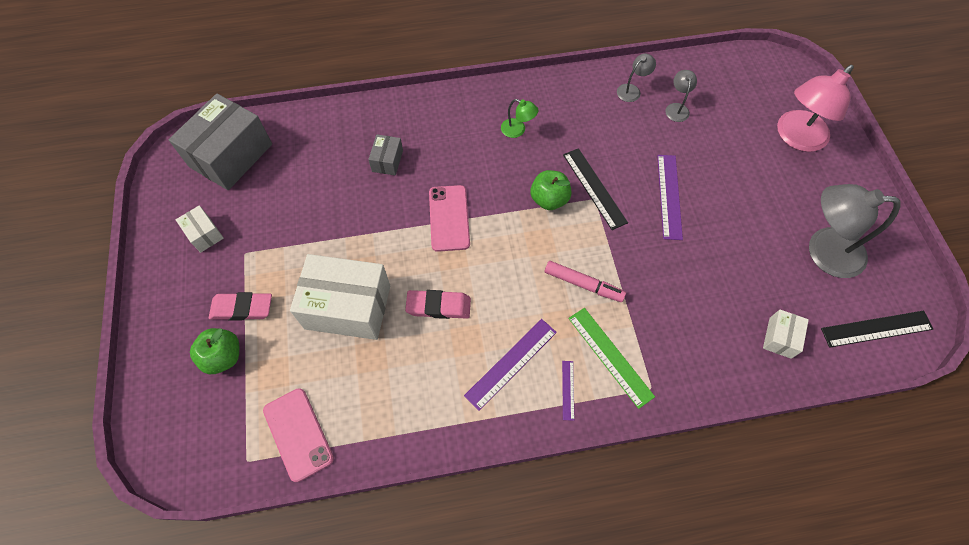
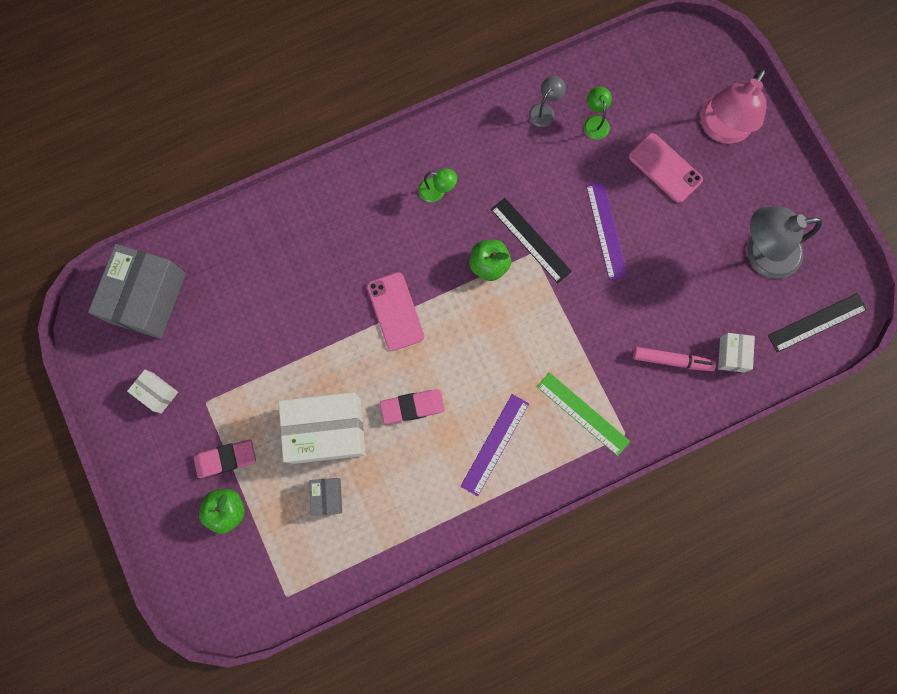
camera: 15 degrees left, 15 degrees up
pink phone [263,388,334,482] -> pink phone moved to [629,133,703,203]
grey box [368,135,403,175] -> grey box moved to [309,478,342,516]
pink marker [545,261,626,302] -> pink marker moved to [633,347,716,371]
purple ruler [562,361,574,421] -> none
grey lamp [665,70,697,122] -> green lamp [584,86,612,140]

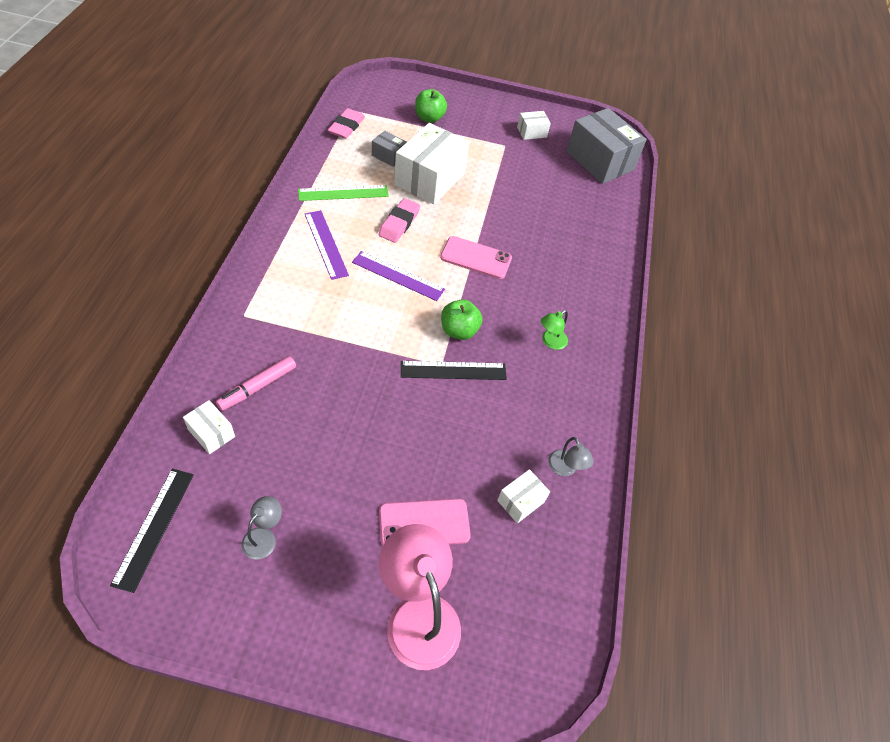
camera: 120 degrees right, 25 degrees down
pink eraser [194,440,256,478] -> pink eraser moved to [328,108,365,139]
green ruler [537,372,630,456] -> green ruler moved to [298,185,389,201]
green lamp [584,86,612,140] -> white box [497,469,550,523]
purple ruler [586,182,628,280] -> purple ruler moved to [352,251,445,301]
grey lamp [747,206,822,279] -> grey lamp [241,496,282,560], size x0.47

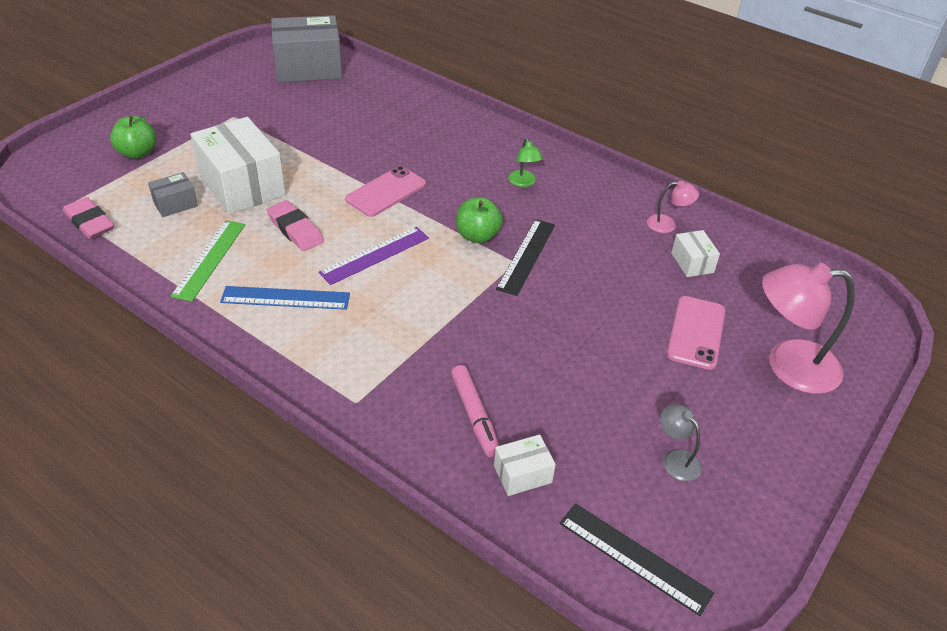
camera: 60 degrees left, 10 degrees down
purple ruler [305,210,349,280] -> blue ruler [220,286,350,310]
white box [517,111,551,140] -> none
grey lamp [548,437,594,476] -> pink lamp [647,181,699,233]

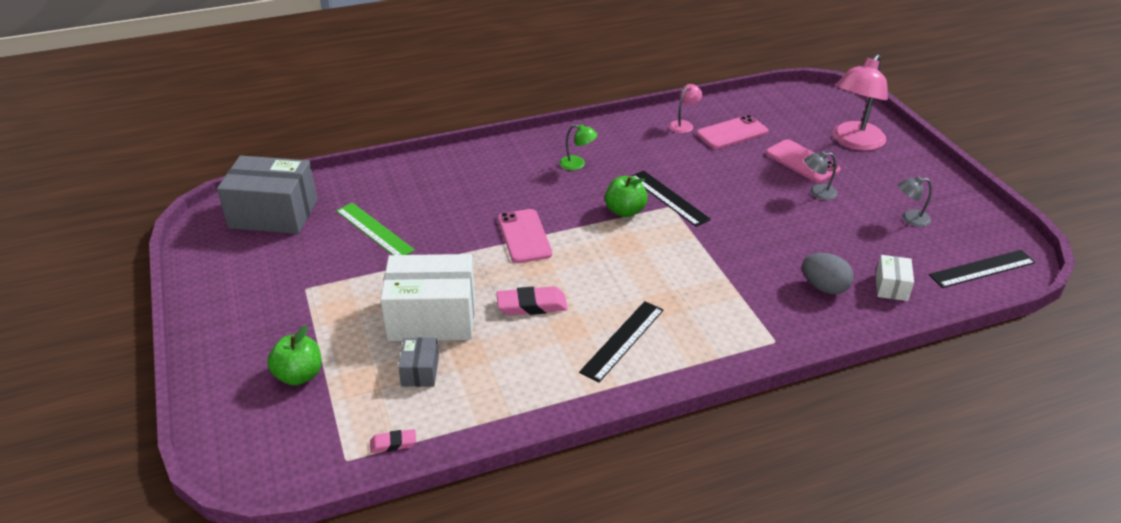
camera: 55 degrees left, 5 degrees down
pink eraser [63,197,114,239] -> pink eraser [370,429,416,453], size x0.57
green ruler [171,220,245,301] -> green ruler moved to [336,203,415,255]
blue ruler [220,286,350,310] -> black ruler [579,301,664,383]
grey box [271,15,342,82] -> grey box turned 75 degrees clockwise [217,156,317,234]
purple ruler [318,227,429,285] -> none
pink marker [451,365,499,457] -> grey egg [802,253,853,294]
white box [671,230,720,277] -> pink phone [696,115,768,149]
none -> grey lamp [804,151,838,200]

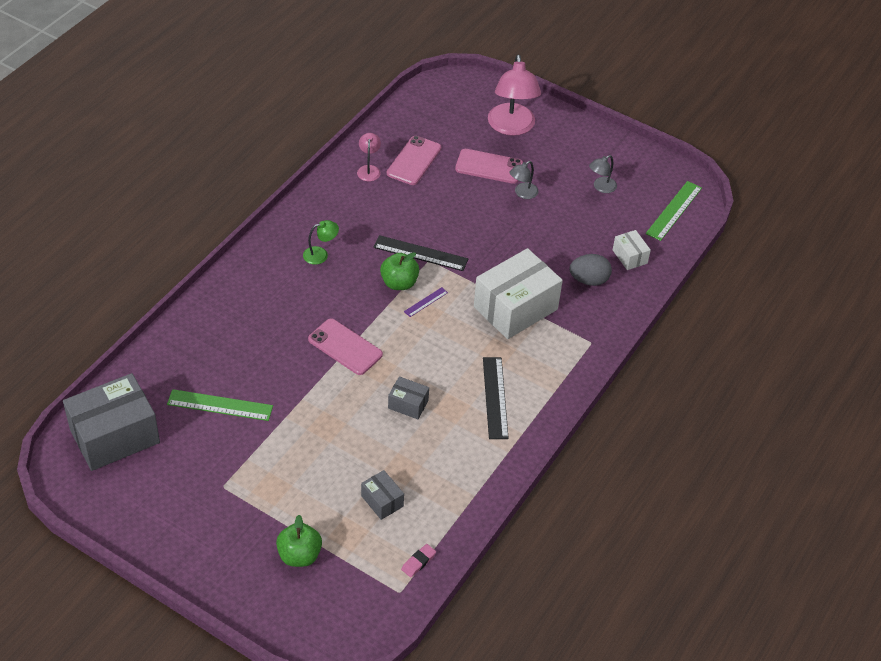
camera: 40 degrees left, 10 degrees up
white box [380,254,475,341] -> white box moved to [474,248,563,339]
pink eraser [496,286,568,316] -> grey box [388,376,429,419]
black ruler [929,250,1036,288] -> green ruler [646,181,702,241]
none -> purple ruler [404,287,448,317]

